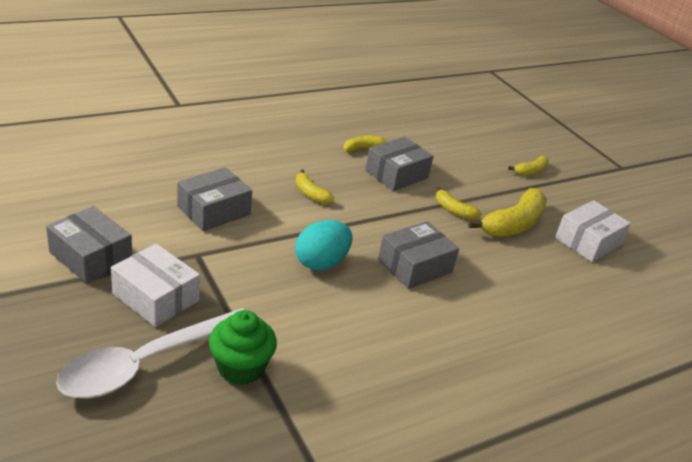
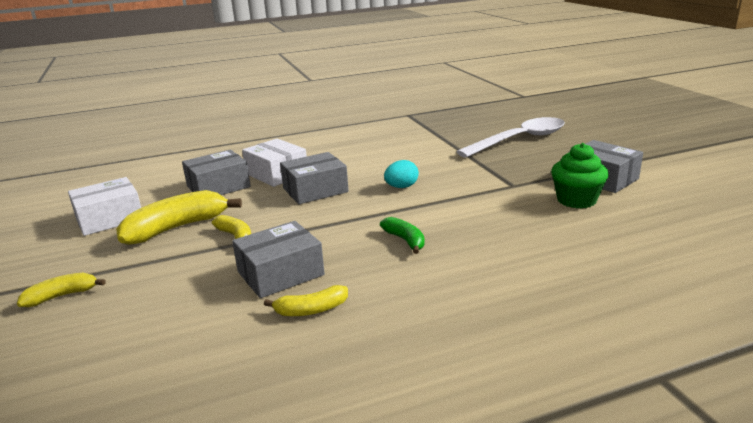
camera: 165 degrees left, 10 degrees down
white box [111,244,200,327] -> white box moved to [242,139,307,187]
grey box [177,167,252,231] -> grey box moved to [182,150,251,195]
green cupcake [209,310,277,385] -> green cupcake moved to [551,143,609,209]
turquoise egg [295,220,353,270] -> turquoise egg [384,160,419,188], size x0.66
yellow banana [296,169,334,204] -> green banana [380,217,425,254]

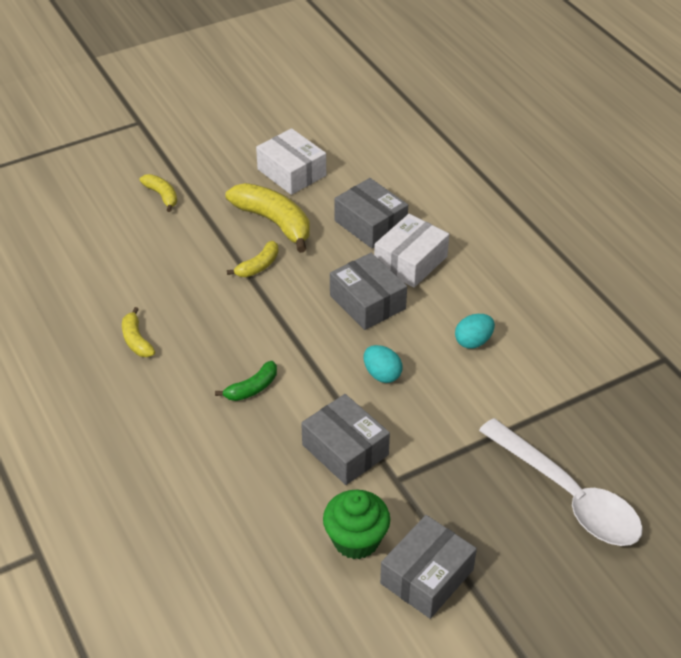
camera: 80 degrees right, 20 degrees up
grey box [232,221,325,298] -> grey box moved to [301,394,390,485]
none -> turquoise egg [455,314,495,349]

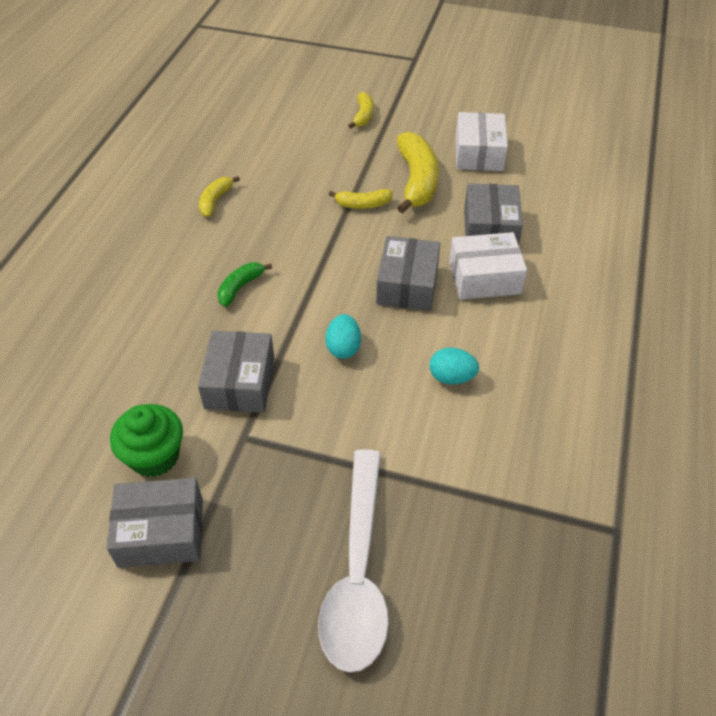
camera: 45 degrees right, 5 degrees up
green banana [215,361,277,401] -> green banana turned 120 degrees clockwise [217,263,272,307]

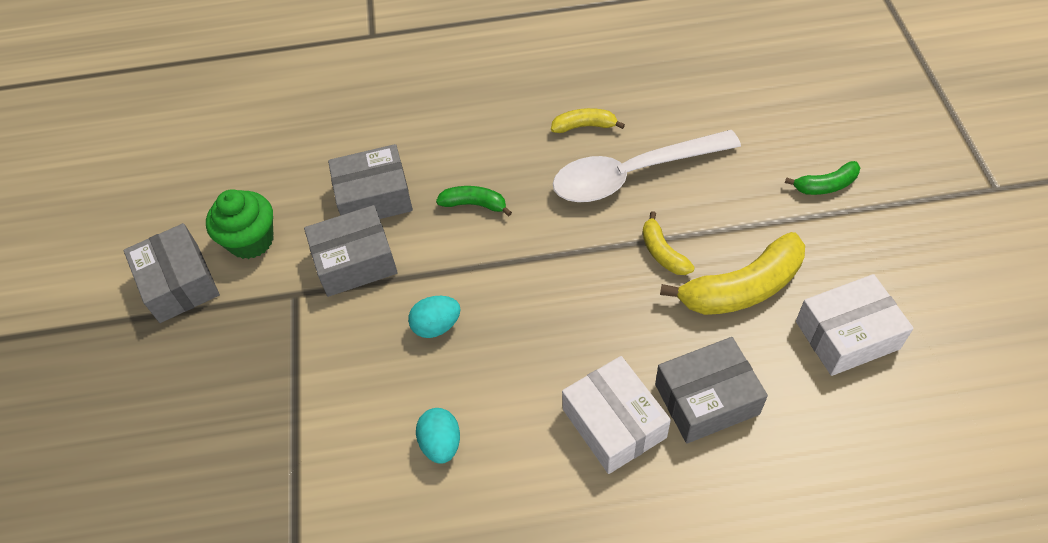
camera: 70 degrees right, 5 degrees up
white spoon [318,449,389,672] -> white spoon moved to [553,130,741,202]
yellow banana [348,92,373,129] -> green banana [785,161,860,195]
grey box [376,236,441,311] -> grey box moved to [328,144,413,219]

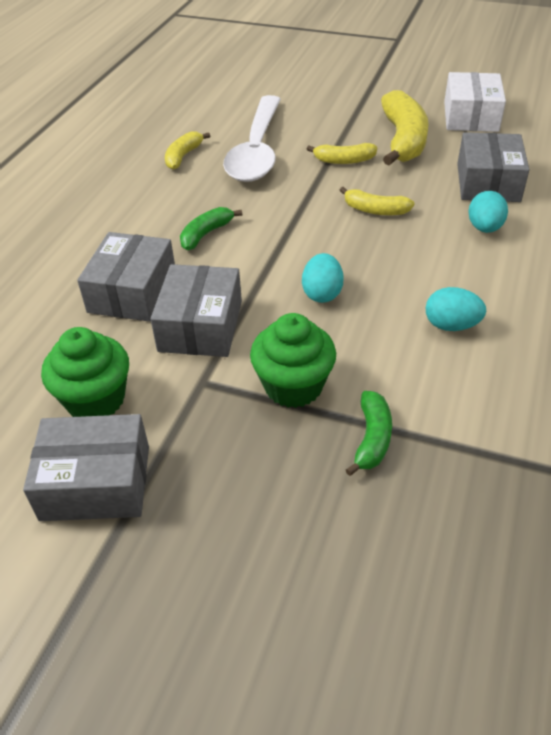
camera: 65 degrees left, 10 degrees down
white box [562,356,671,474] -> turquoise egg [469,191,508,233]
green banana [785,161,860,195] -> green banana moved to [346,391,392,476]
none -> green cupcake [250,313,336,408]
none -> yellow banana [340,187,414,216]

